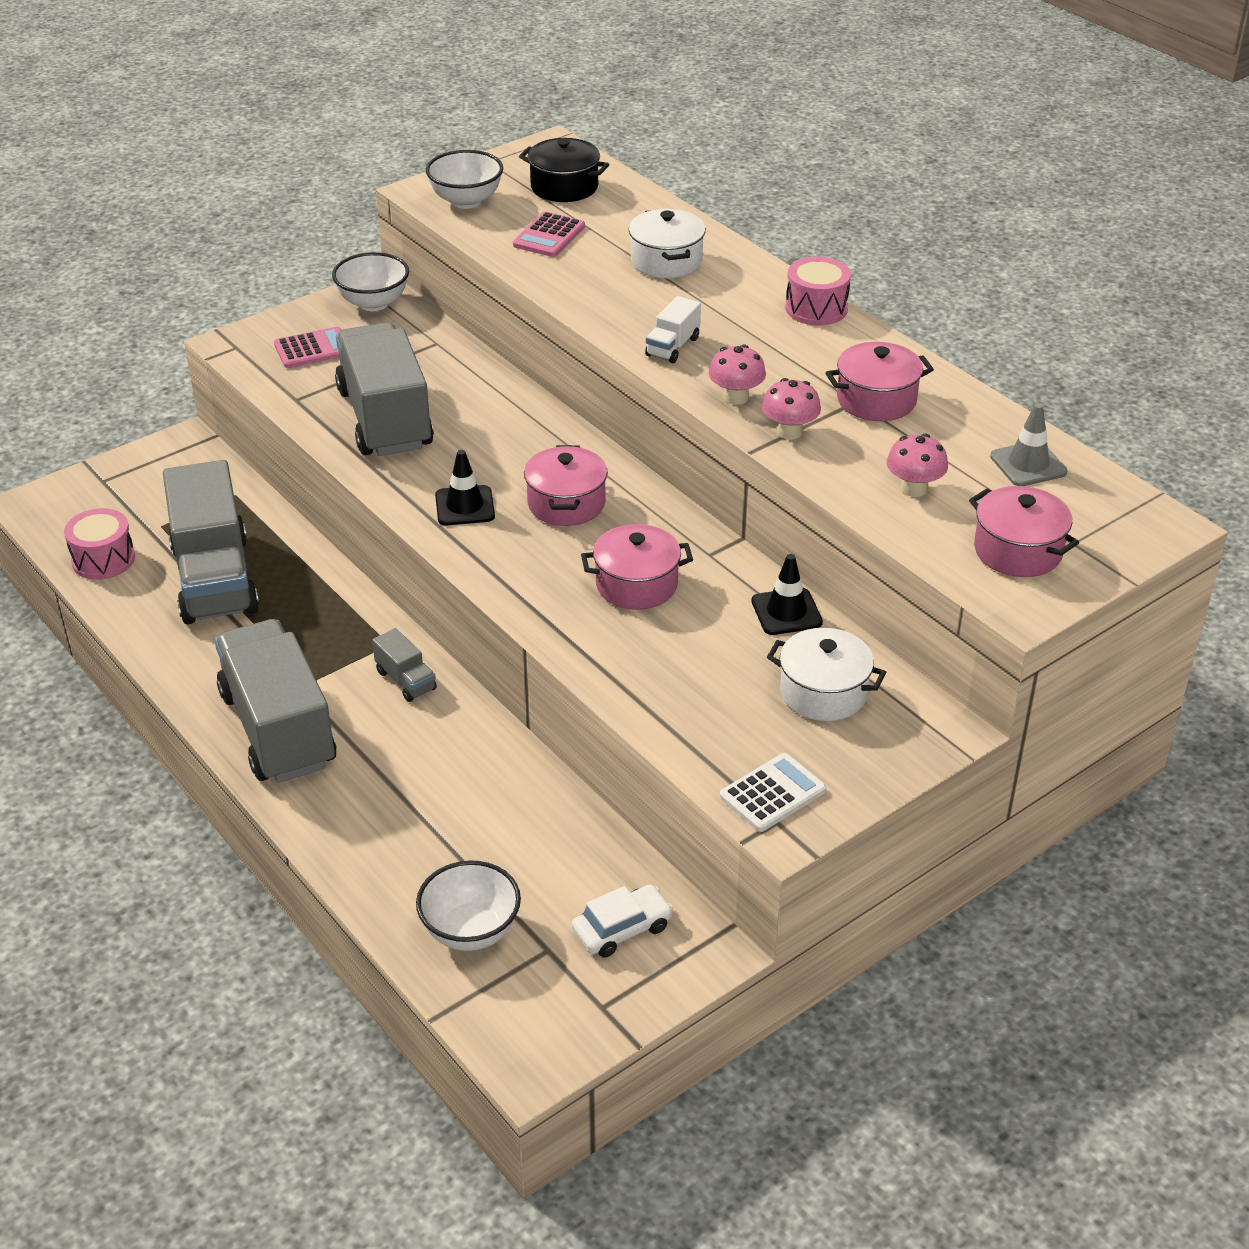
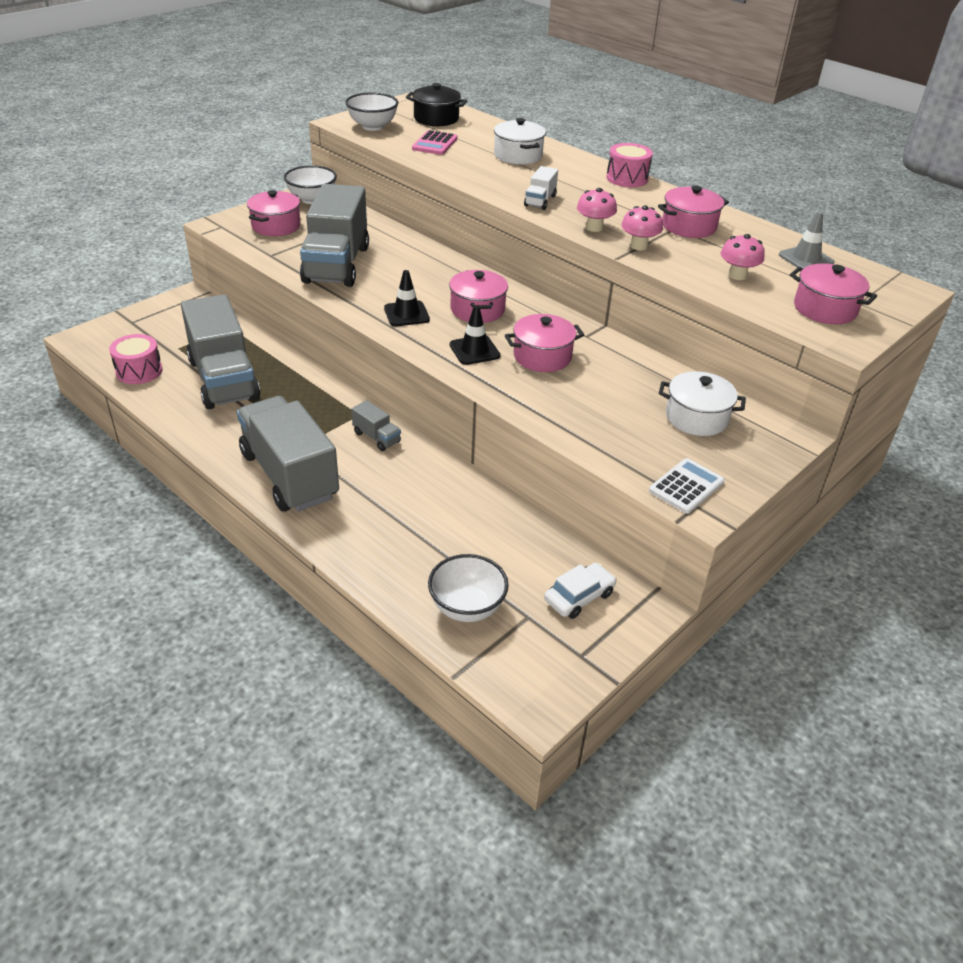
camera: 10 degrees left, 0 degrees up
pink calculator [274,327,341,368] -> pink pot [247,190,301,236]
grey truck [335,322,434,456] -> grey truck turned 150 degrees counterclockwise [300,184,369,287]
black traffic cone [752,554,823,635] -> black traffic cone moved to [450,305,501,365]

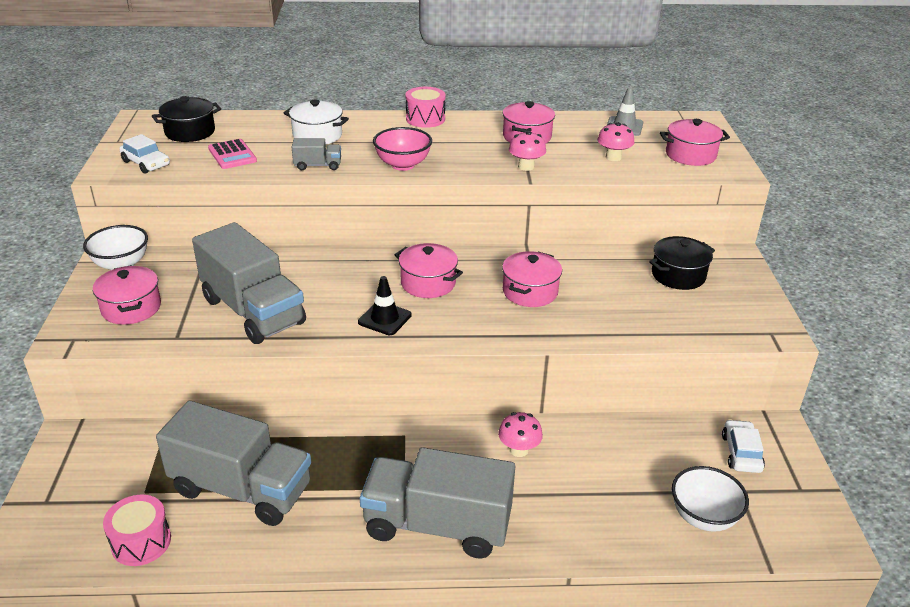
camera: 45 degrees left, 5 degrees down
white bowl [345,92,398,131] -> white car [119,134,170,174]
grey truck [351,400,401,451] -> grey truck moved to [292,138,341,170]
black traffic cone [450,305,501,365] -> none
white truck [524,166,558,210] -> pink bowl [373,127,432,171]
pink mushroom [577,188,617,232] -> pink mushroom moved to [498,412,543,457]
white calculator [649,458,725,514] -> none
white pot [659,371,746,436] -> black pot [649,236,715,290]

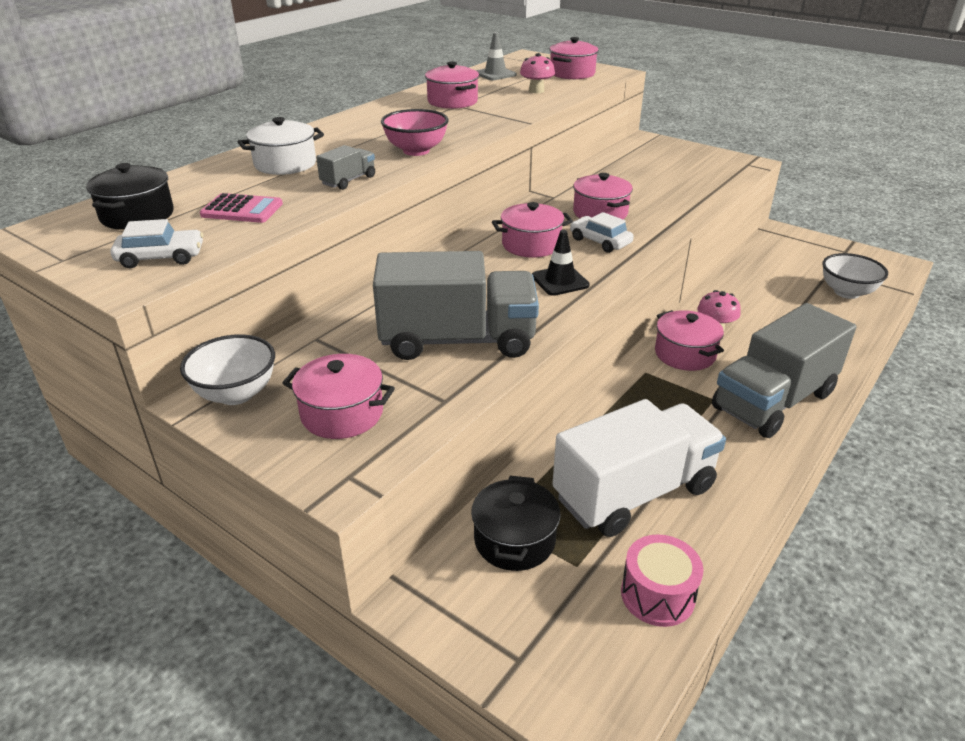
camera: 50 degrees left, 0 degrees up
grey truck [156,401,311,526] -> white truck [552,399,726,537]
pink drum [406,87,446,128] -> none
pink mushroom [509,131,546,171] -> none
black pot [649,236,715,290] -> black pot moved to [471,476,560,571]
white car [722,419,765,473] -> white car moved to [570,212,634,253]
none -> pink pot [655,310,724,371]

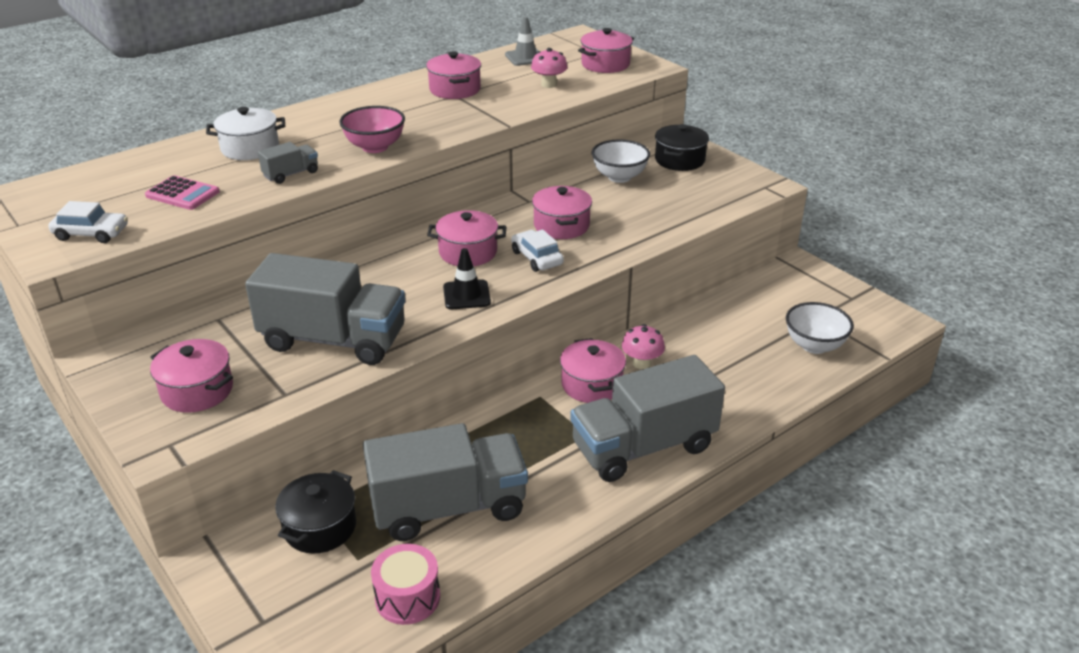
camera: 15 degrees right, 0 degrees up
black pot [86,163,174,230] -> black pot moved to [655,124,709,171]
white bowl [180,334,275,405] -> white bowl moved to [592,139,650,183]
white truck [552,399,726,537] -> grey truck [363,423,528,541]

